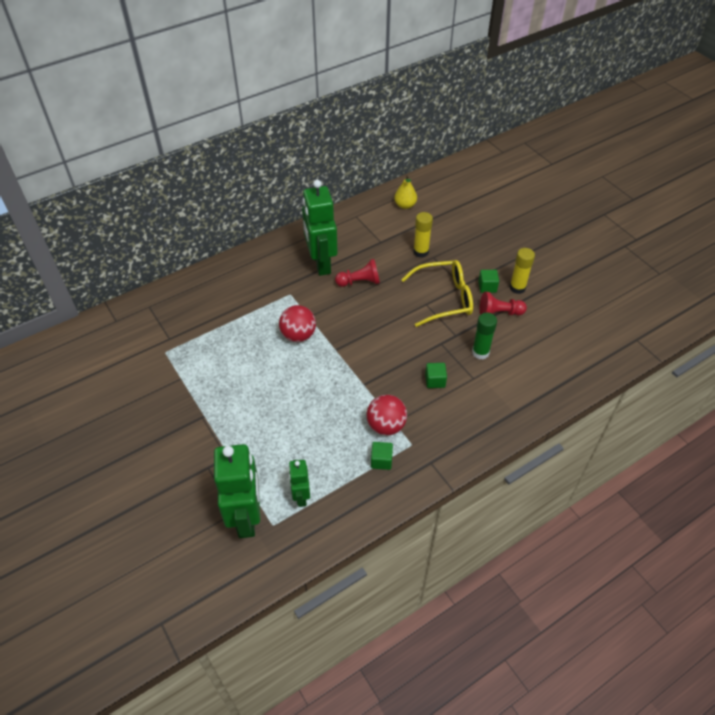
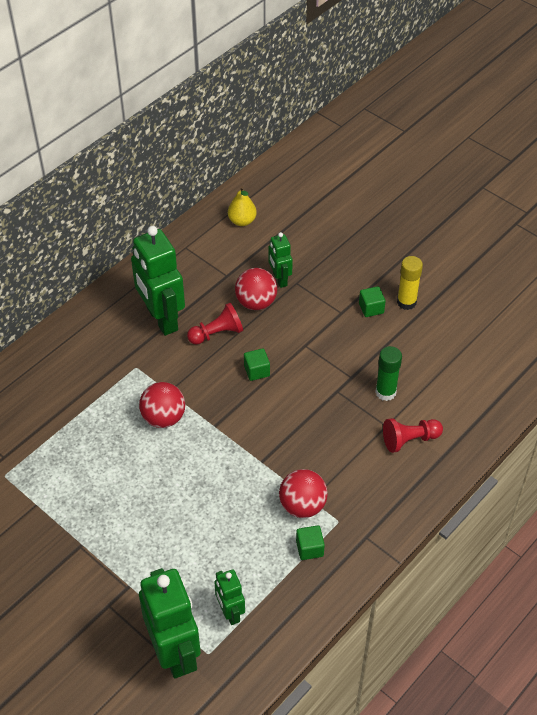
camera: 15 degrees left, 0 degrees up
yellow glasses [401,260,473,327] -> none
yellow glue stick [413,212,433,258] -> green robot [268,232,293,288]
green cube [425,363,447,388] -> green cube moved to [244,348,270,381]
red pawn [480,292,527,316] -> red pawn moved to [383,418,443,453]
none -> red ball [235,268,277,310]

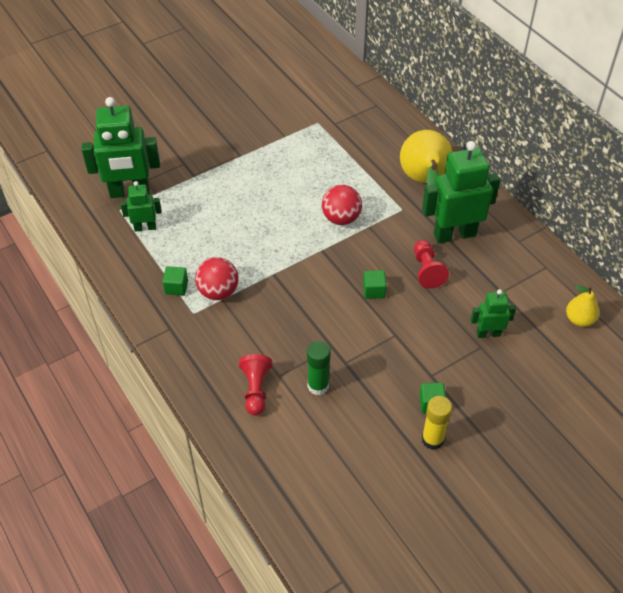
camera: 105 degrees right, 0 degrees up
red ball [235,268,277,310] -> none
none -> yellow pear [400,130,453,185]

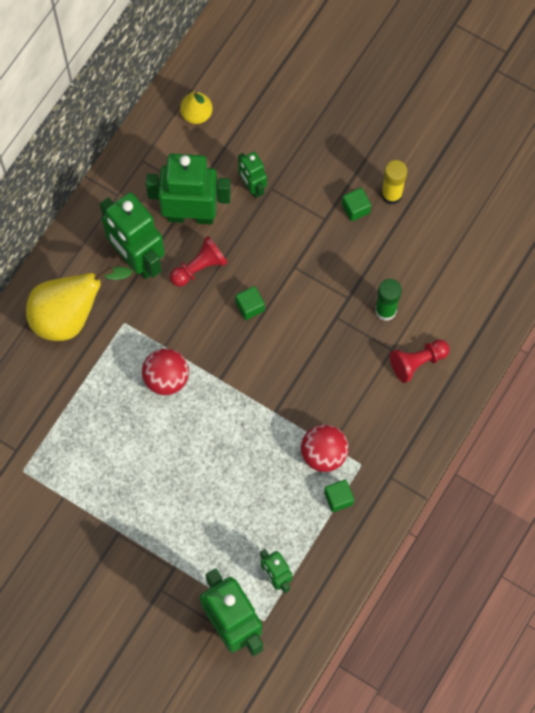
camera: 115 degrees left, 20 degrees up
none -> green robot [146,154,231,224]

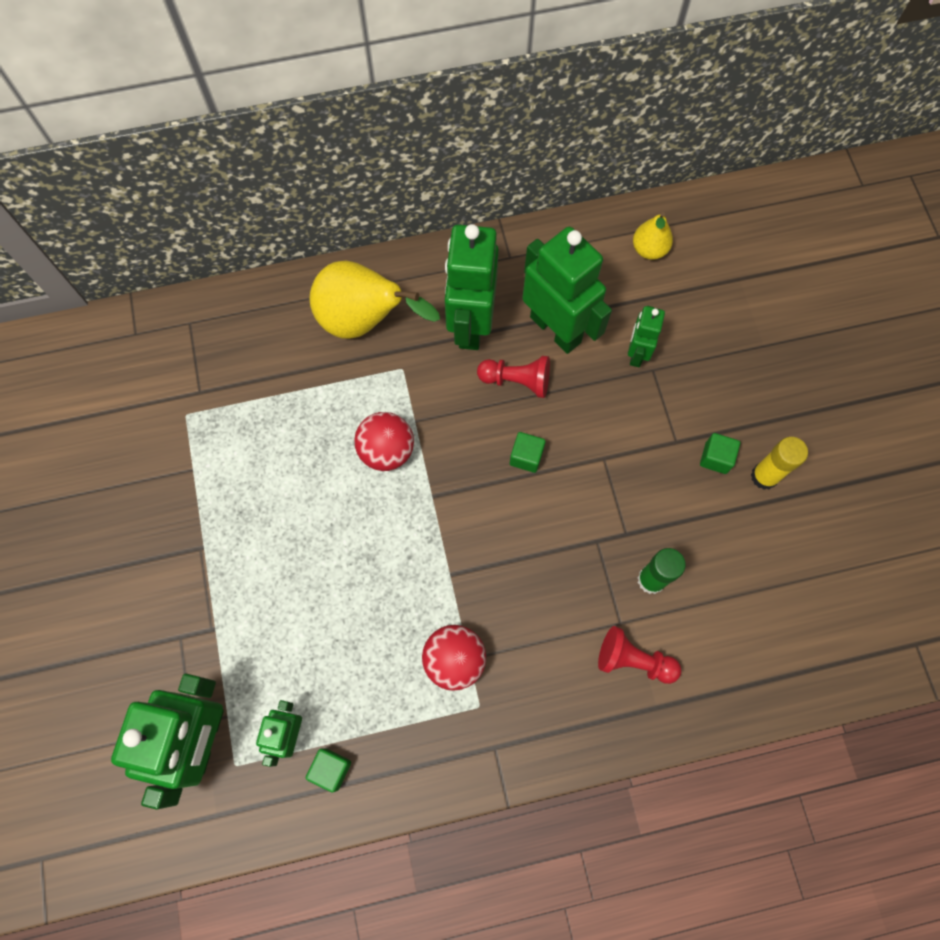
camera: 45 degrees right, 0 degrees up
green cube [324,480,354,512] -> green cube moved to [306,749,351,793]

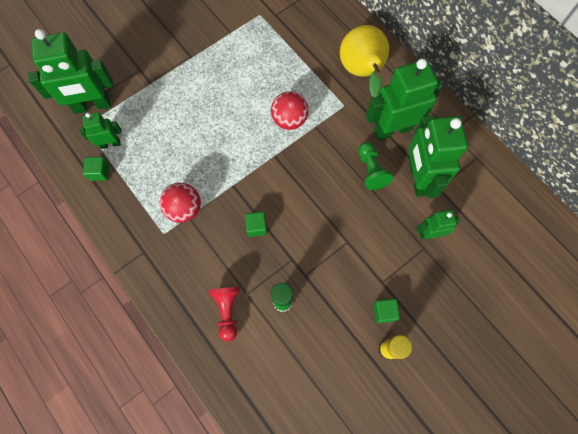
camera: 65 degrees right, 0 degrees up
red pawn [477,356,550,398] -> green pawn [358,142,393,190]
green cube [510,432,546,473] -> green cube moved to [245,212,267,237]
green robot [522,227,612,354] -> green robot turned 150 degrees clockwise [408,115,468,198]
yellow pear [633,212,673,260] -> none

